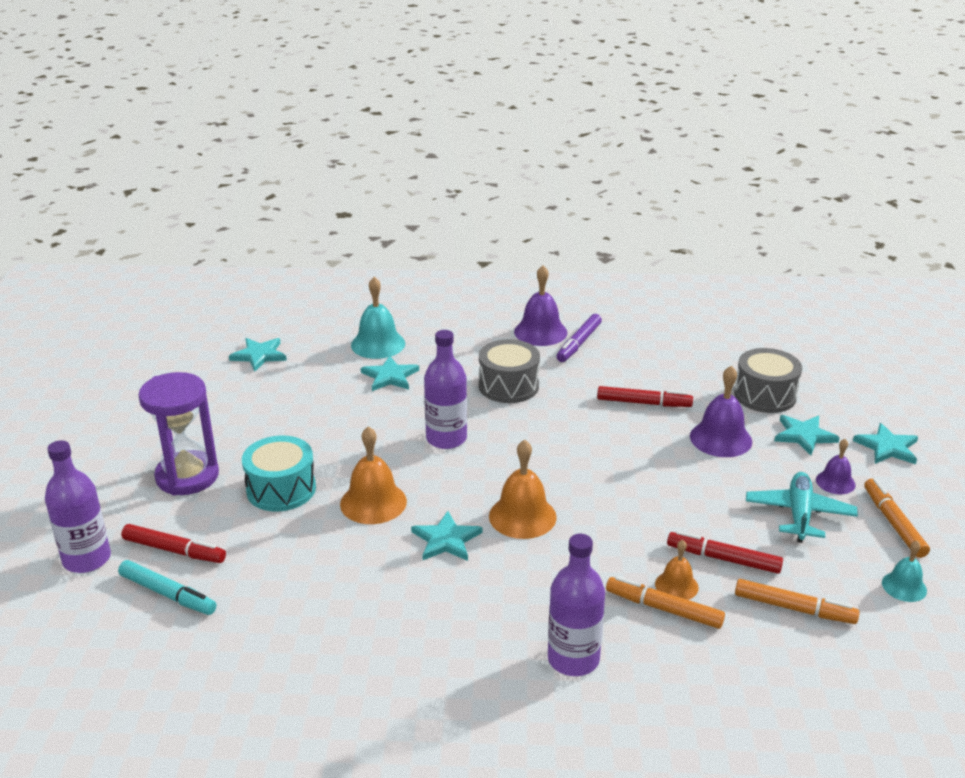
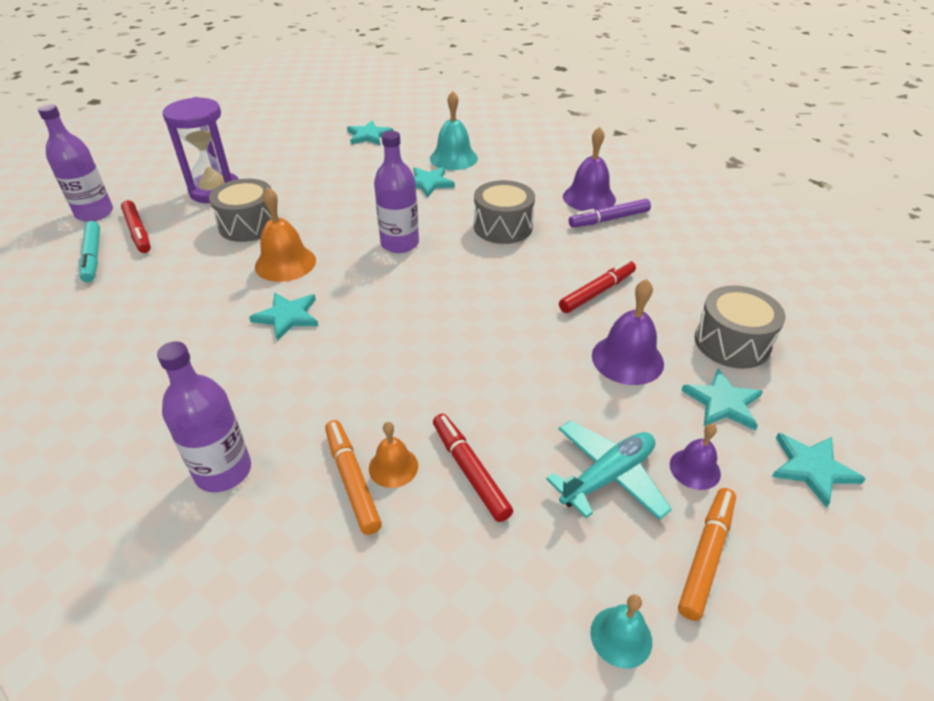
camera: 40 degrees right, 10 degrees up
turquoise drum [242,435,316,512] -> grey drum [209,179,272,242]
orange bell [489,439,557,539] -> none
red marker [597,386,693,407] -> red marker turned 90 degrees counterclockwise [559,260,636,313]
orange marker [735,579,860,624] -> none

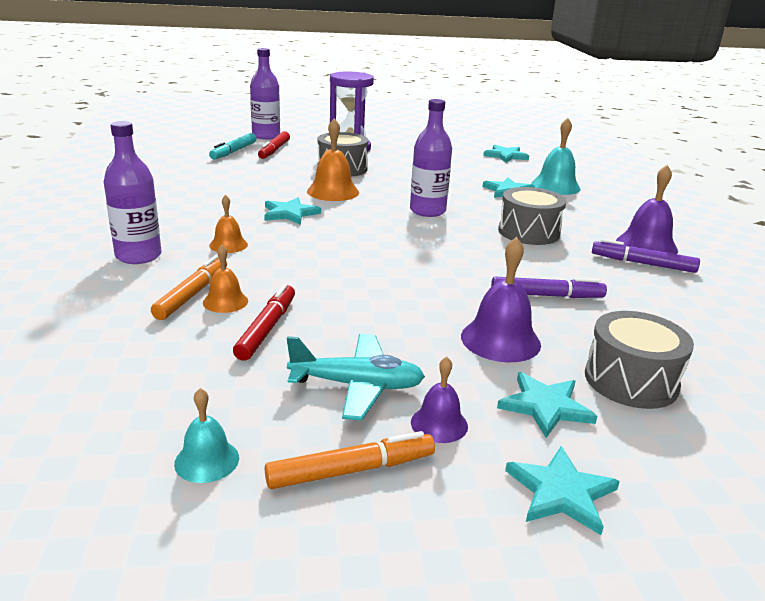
camera: 40 degrees right, 15 degrees down
red marker [559,260,636,313] -> purple marker [491,277,607,298]
none -> orange bell [209,195,248,253]

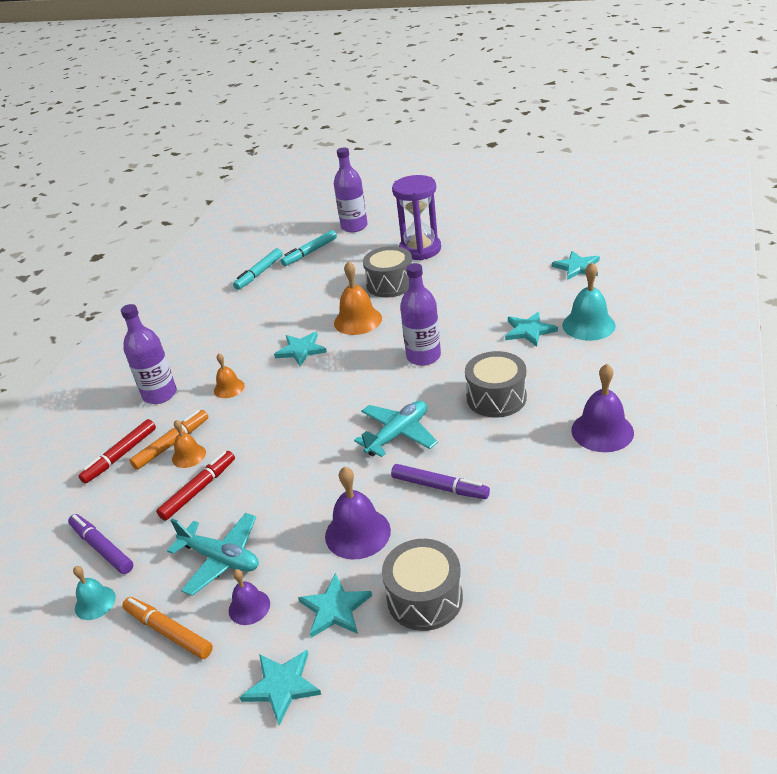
camera: 30 degrees right, 10 degrees up
red marker [258,131,290,159] -> red marker moved to [79,419,156,484]
orange marker [265,431,435,489] -> orange marker turned 150 degrees counterclockwise [122,597,213,659]
purple marker [592,239,700,273] -> purple marker moved to [68,514,133,574]
none -> turquoise marker [233,248,283,290]
none -> turquoise plane [354,401,438,457]

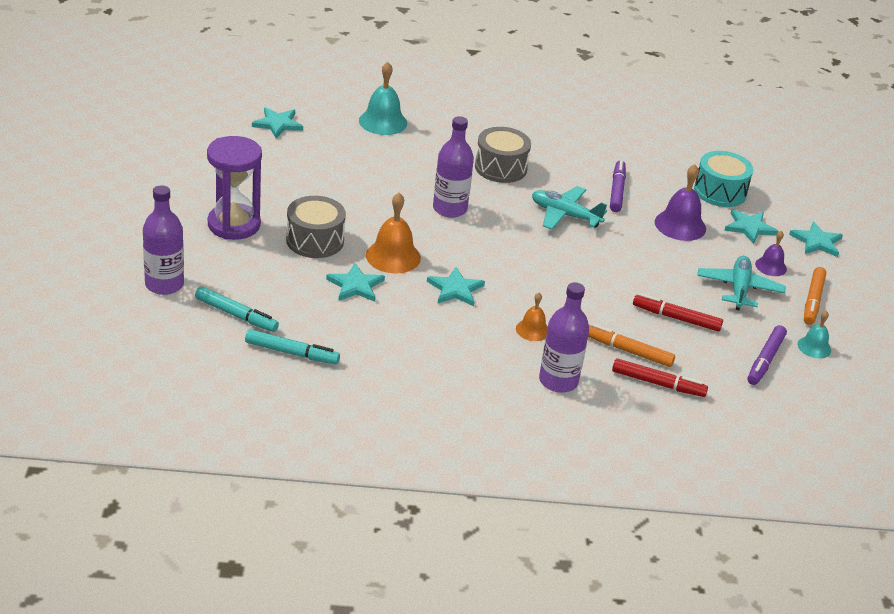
camera: 115 degrees left, 0 degrees up
orange bell [172,420,206,468] -> none
grey drum [382,539,463,631] -> turquoise drum [694,151,753,207]
turquoise star [505,312,558,347] -> turquoise star moved to [326,263,385,302]
purple bell [571,364,634,452] -> none

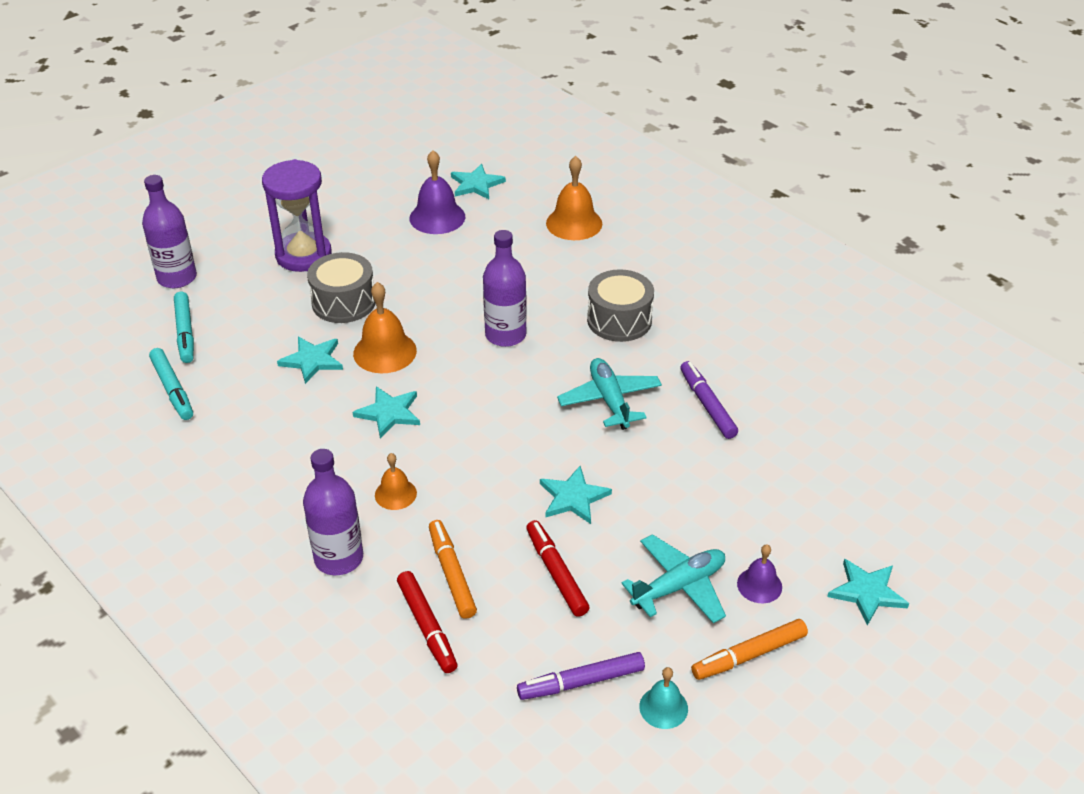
camera: 50 degrees right, 5 degrees up
turquoise bell [359,62,407,135] -> orange bell [546,156,602,240]
purple marker [610,160,626,212] -> purple marker turned 75 degrees counterclockwise [680,361,738,439]
purple bell [655,164,706,241] -> purple bell moved to [410,150,465,234]
turquoise drum [694,151,753,207] -> none
turquoise star [724,209,778,244] -> turquoise star moved to [540,466,612,524]

